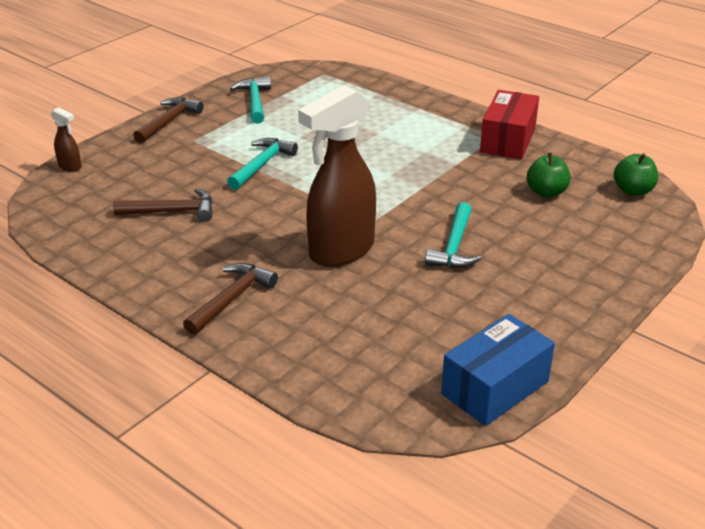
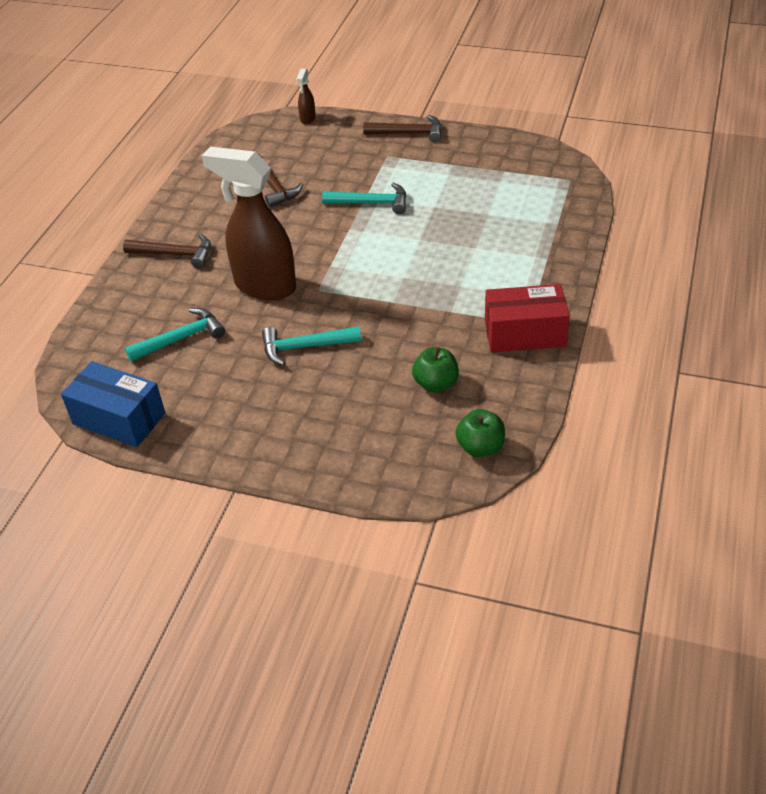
camera: 70 degrees right, 10 degrees up
turquoise hammer [230,77,271,124] -> turquoise hammer moved to [125,308,225,361]

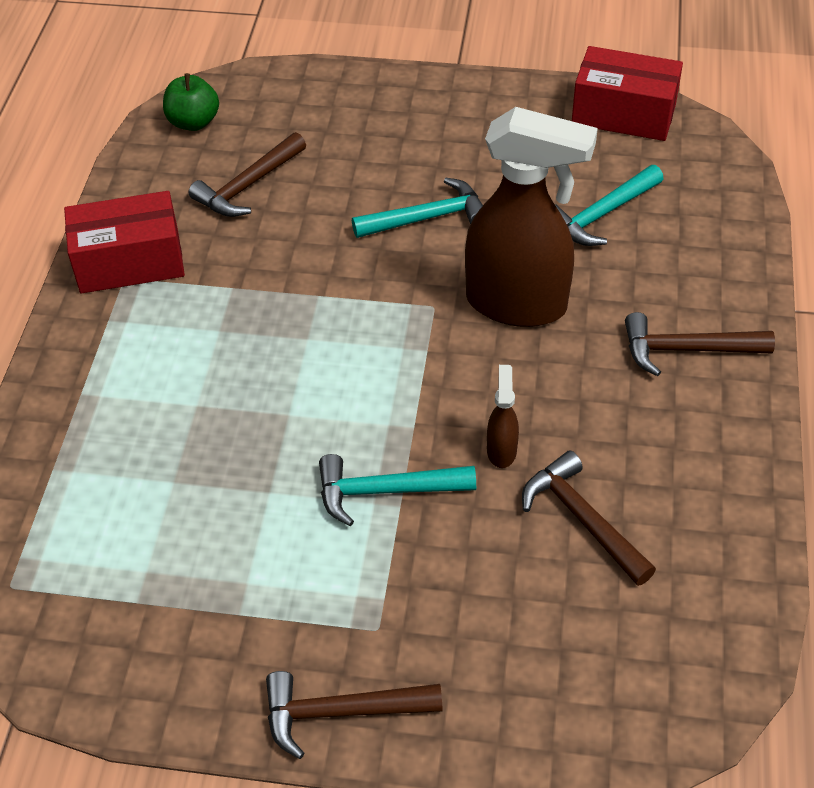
camera: 170 degrees right, 5 degrees up
blue box [61,361,165,447] -> red box [572,46,683,141]
brown spray bottle [296,68,316,124] -> brown spray bottle moved to [487,365,519,468]
green apple [412,347,459,392] -> brown hammer [189,132,306,217]

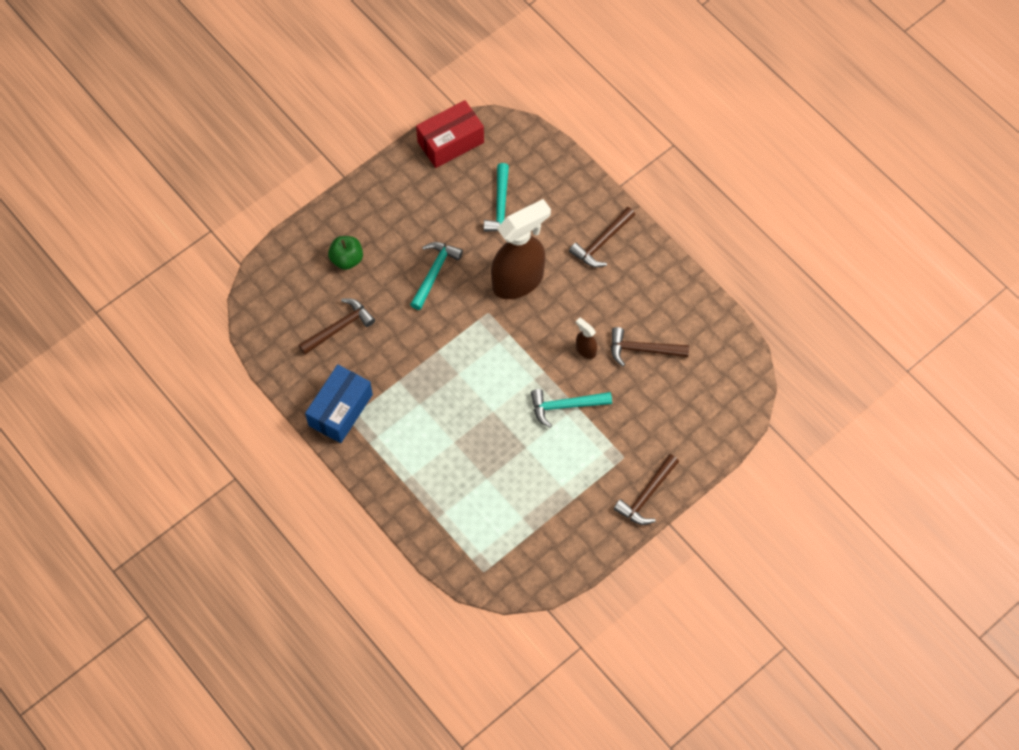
camera: 50 degrees left, 15 degrees up
red box [64,191,185,293] -> blue box [305,364,373,443]
green apple [163,73,219,131] -> green apple moved to [328,236,363,270]
brown hammer [189,132,306,217] -> brown hammer turned 120 degrees counterclockwise [298,298,375,355]
turquoise hammer [319,454,476,526] -> turquoise hammer turned 45 degrees clockwise [531,389,612,428]

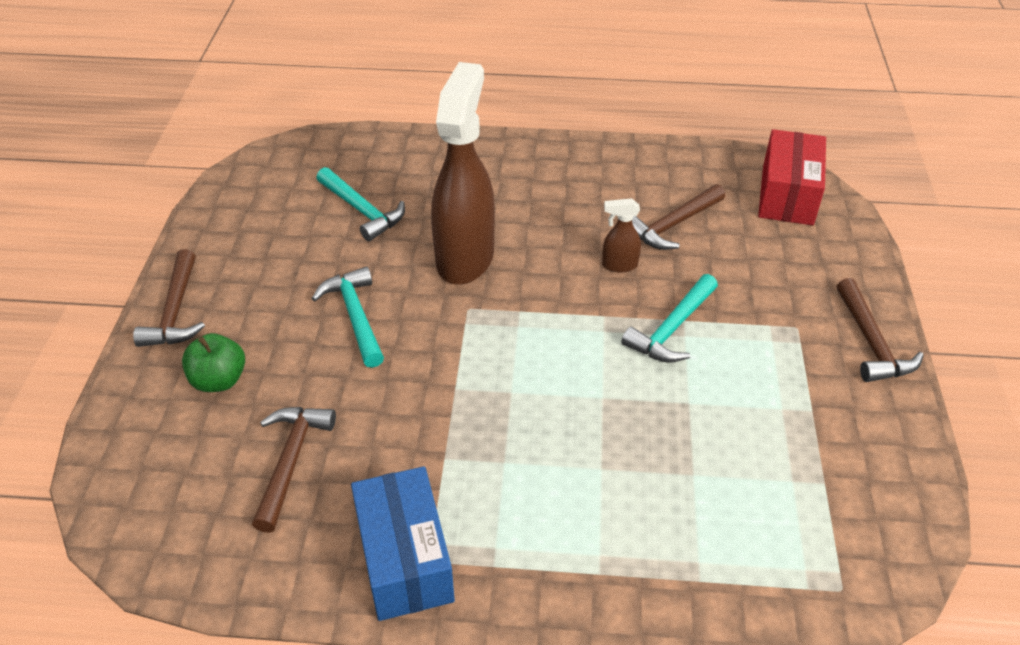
camera: 45 degrees left, 20 degrees down
red box [416,100,484,168] -> red box moved to [758,129,826,225]
brown hammer [569,207,635,267] -> brown hammer moved to [133,249,205,347]

